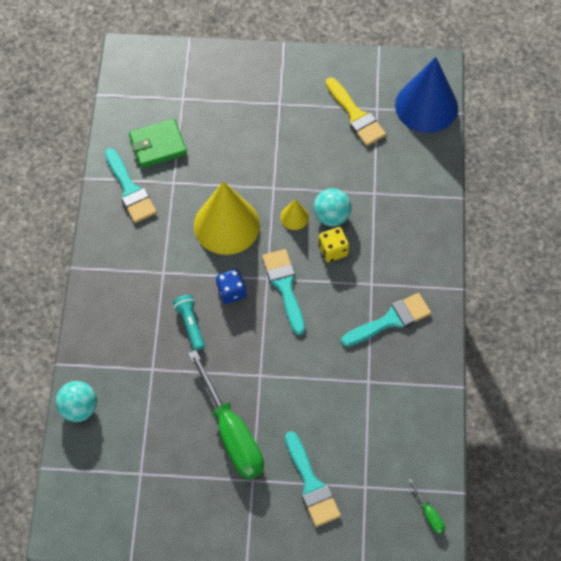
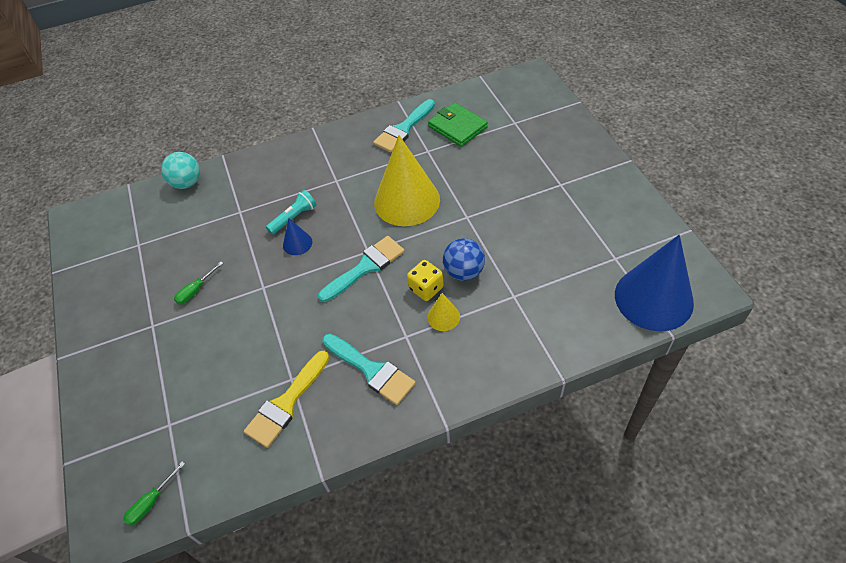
camera: 70 degrees right, 10 degrees down
green screwdriver [188,350,264,480] -> green screwdriver [174,262,223,305], size x0.41
blue dice [216,269,247,304] -> none
yellow cone [280,199,309,230] -> yellow cone moved to [427,293,460,331]
turquoise brush [285,431,341,527] -> none
turquoise ball [313,188,351,226] -> blue ball [443,238,485,281]
yellow brush [326,77,386,146] -> yellow brush moved to [244,351,329,448]
none -> blue cone [283,218,312,255]

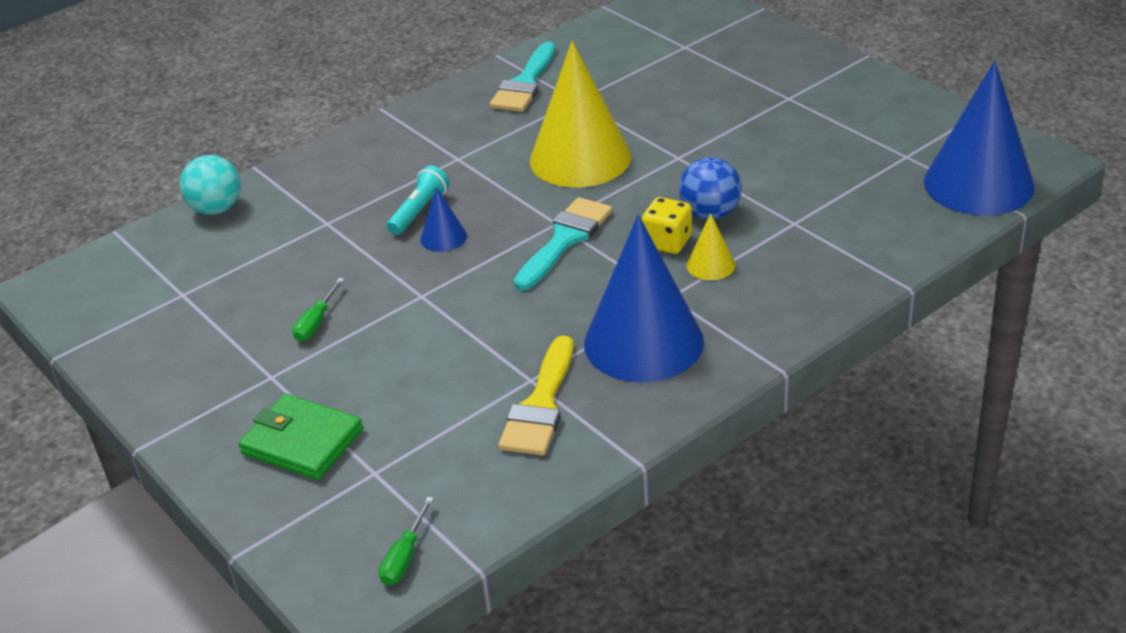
camera: 20 degrees left, 15 degrees down
turquoise brush [323,334,416,405] -> blue cone [584,215,704,382]
green wallet [428,102,488,147] -> green wallet moved to [238,394,363,480]

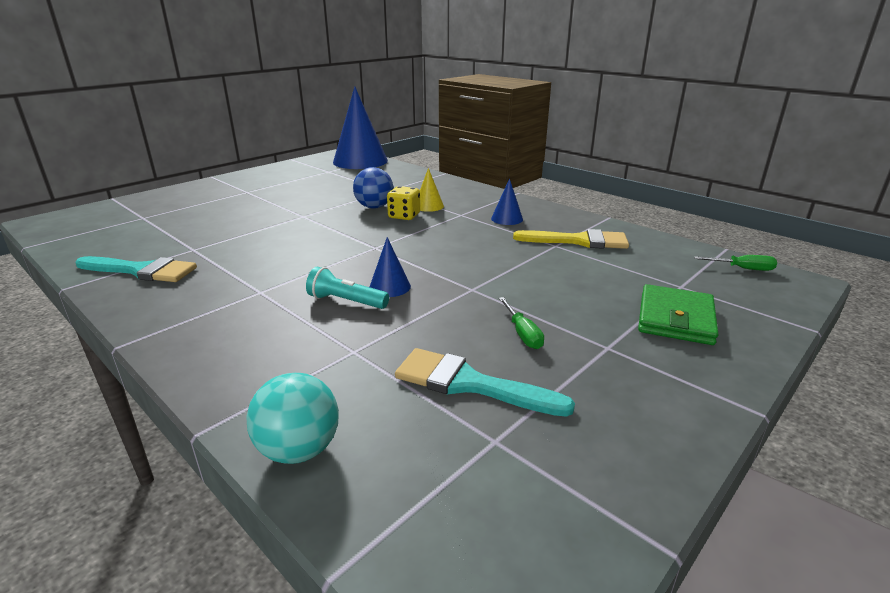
camera: 100 degrees left, 10 degrees down
green screwdriver [292,278,344,341] -> green screwdriver turned 60 degrees clockwise [499,297,544,349]
turquoise brush [514,197,612,290] -> turquoise brush moved to [395,348,575,417]
yellow cone [530,41,631,187] -> none
blue cone [584,215,704,382] -> blue cone [491,179,523,225], size x0.43

